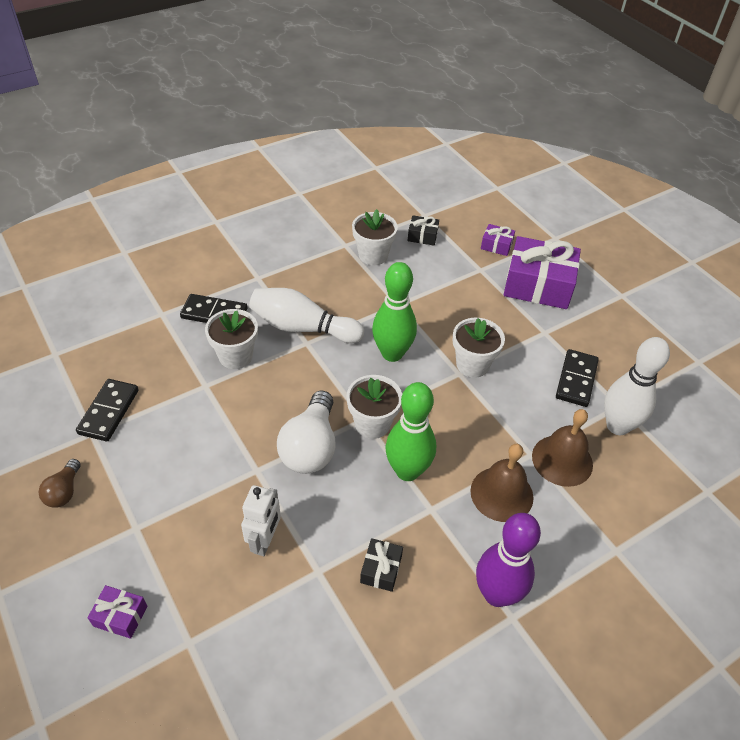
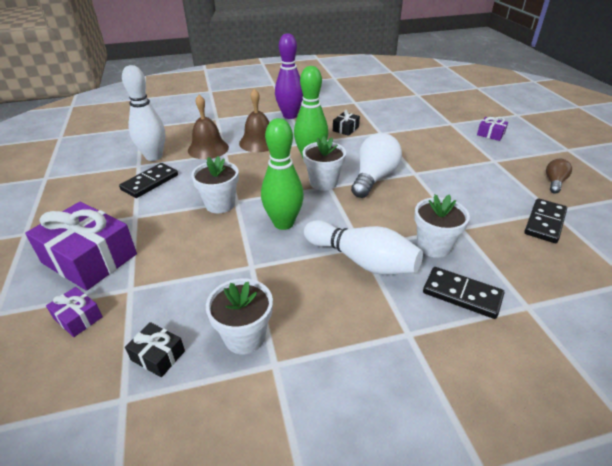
camera: 160 degrees left, 10 degrees down
white robot [241,485,281,556] -> none

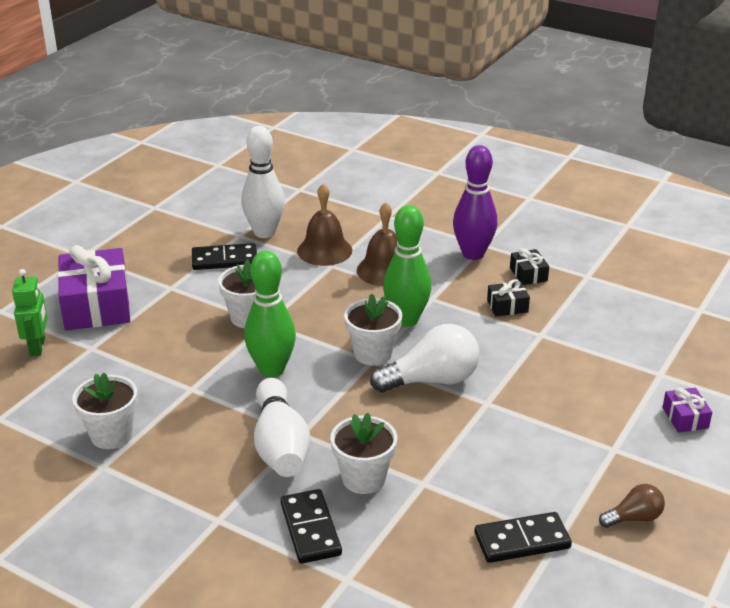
camera: 45 degrees right, 5 degrees down
purple gift [46,287,103,337] -> green robot [12,269,48,356]
black gift [125,322,185,377] -> black gift moved to [510,248,549,285]

